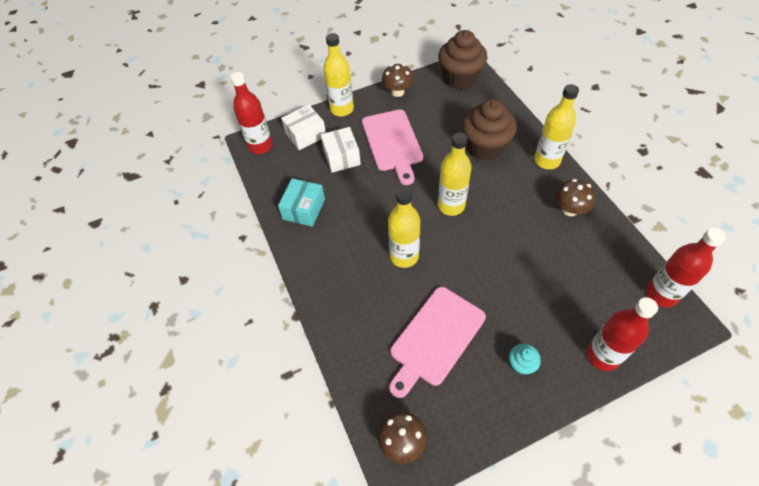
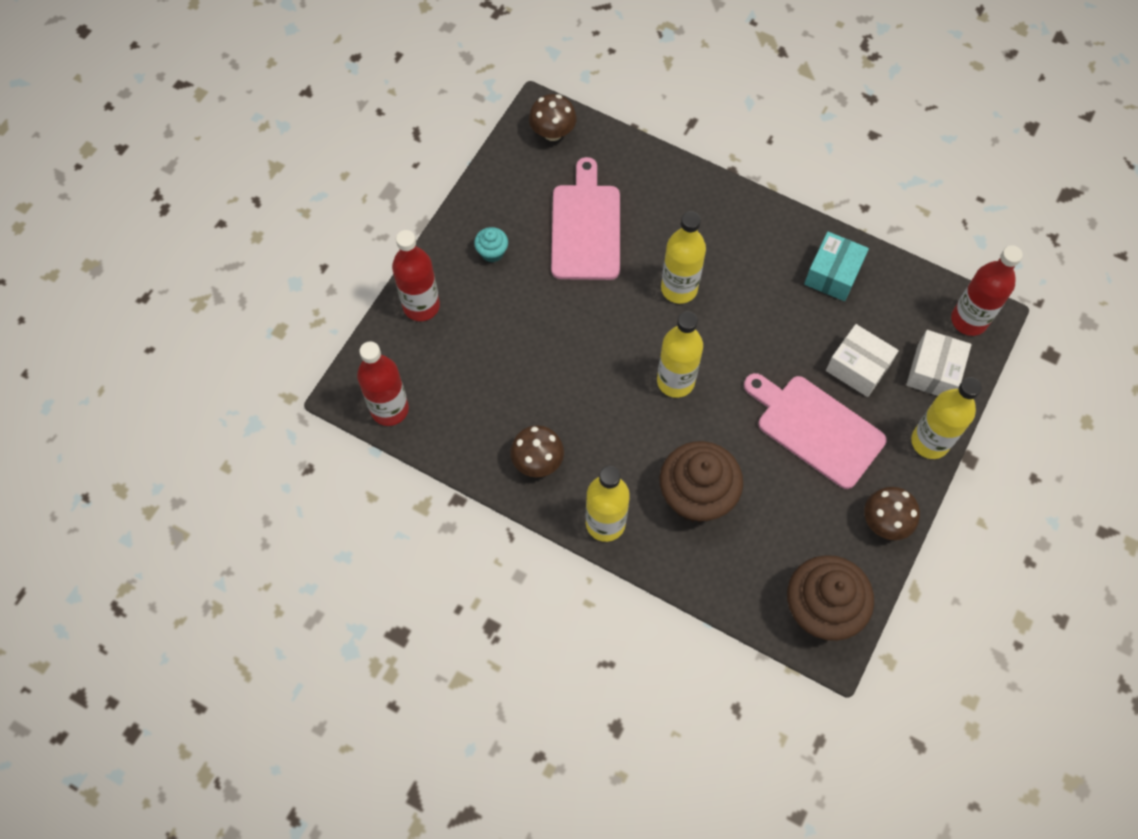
camera: 140 degrees right, 10 degrees up
turquoise box [278,178,325,227] -> turquoise box turned 45 degrees clockwise [804,232,869,301]

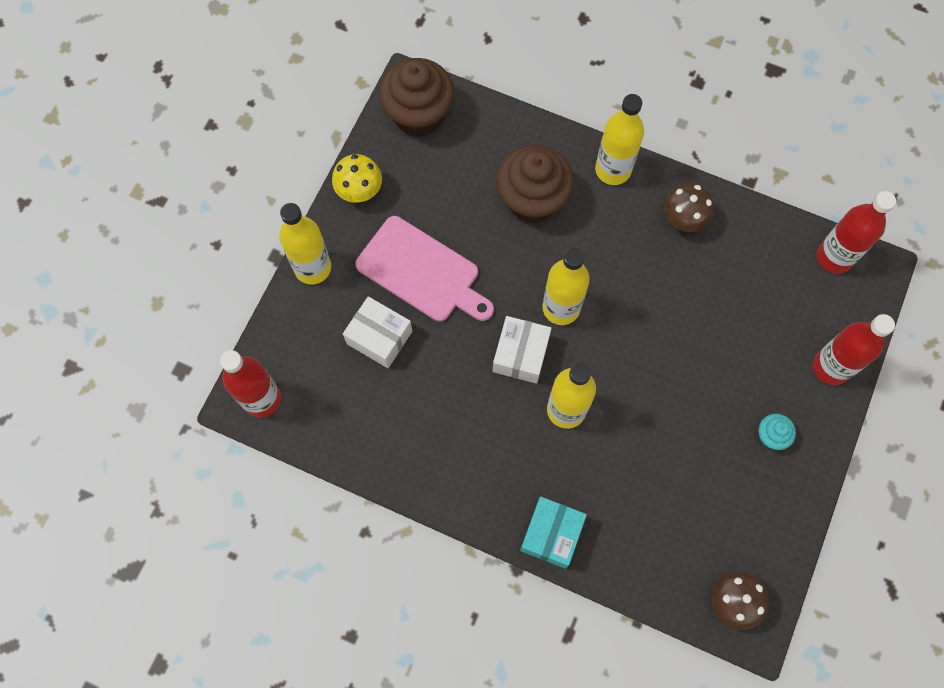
camera: 175 degrees right, 5 degrees up
pink cutting board [551,157,620,280] -> none
turquoise box [804,232,869,301] -> turquoise box moved to [520,497,587,569]
brown mushroom [864,487,920,540] -> yellow mushroom [332,154,382,203]
white box [906,330,971,396] -> white box moved to [493,316,552,384]

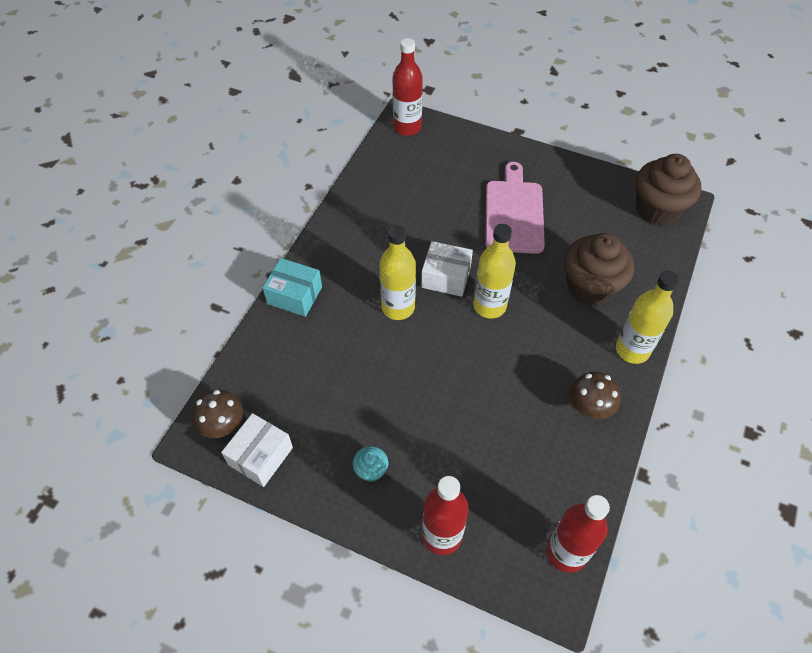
camera: 90 degrees right, 15 degrees down
yellow bottle [279,203,331,285] -> none
yellow mushroom [332,154,382,203] -> none
white box [343,296,412,368] -> white box moved to [221,413,293,487]
pink cutting board [355,216,494,322] -> pink cutting board turned 150 degrees clockwise [485,162,545,254]

